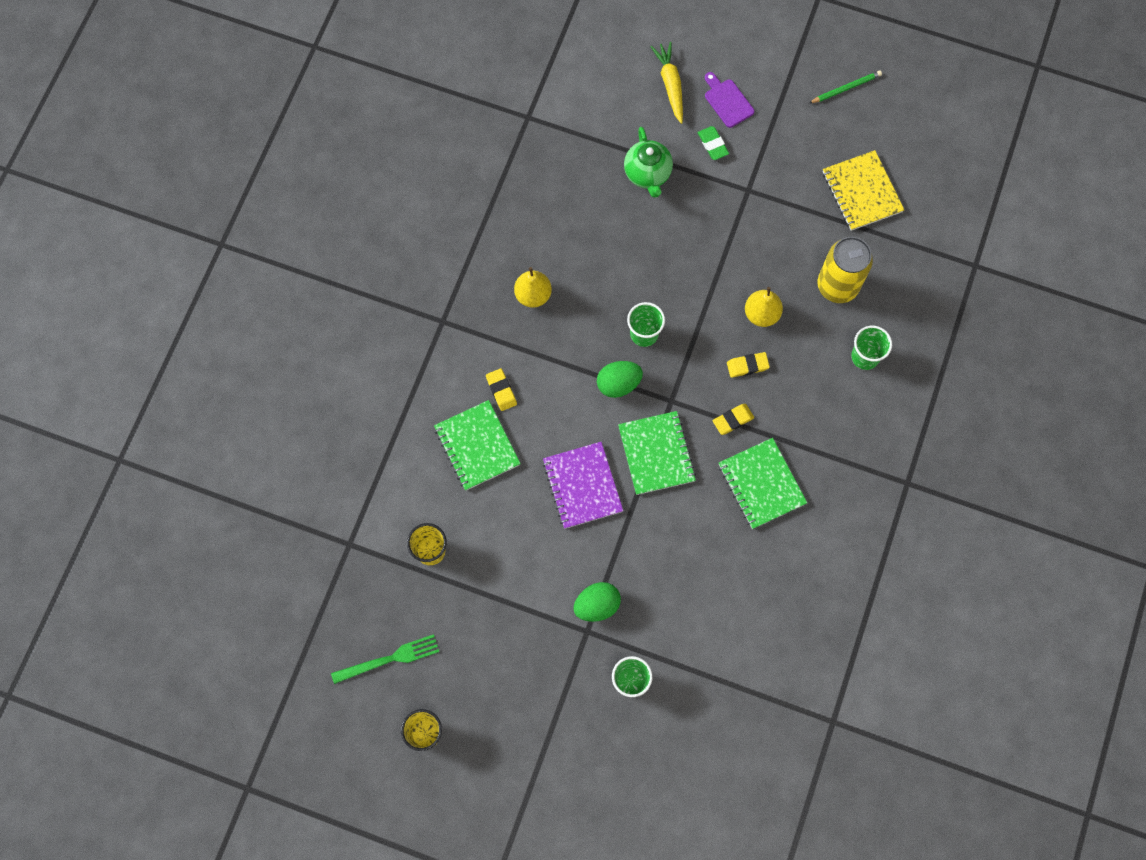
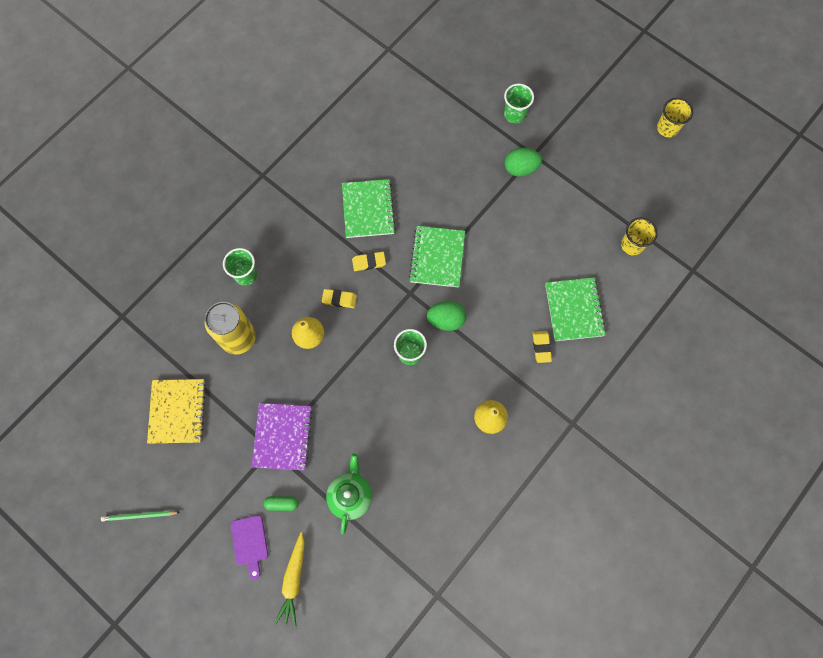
camera: 160 degrees left, 0 degrees up
green fork [331,634,439,684] -> none
purple notebook [543,442,623,529] -> purple notebook moved to [252,403,312,470]
green eraser [698,126,729,160] -> green capsule [264,496,299,511]

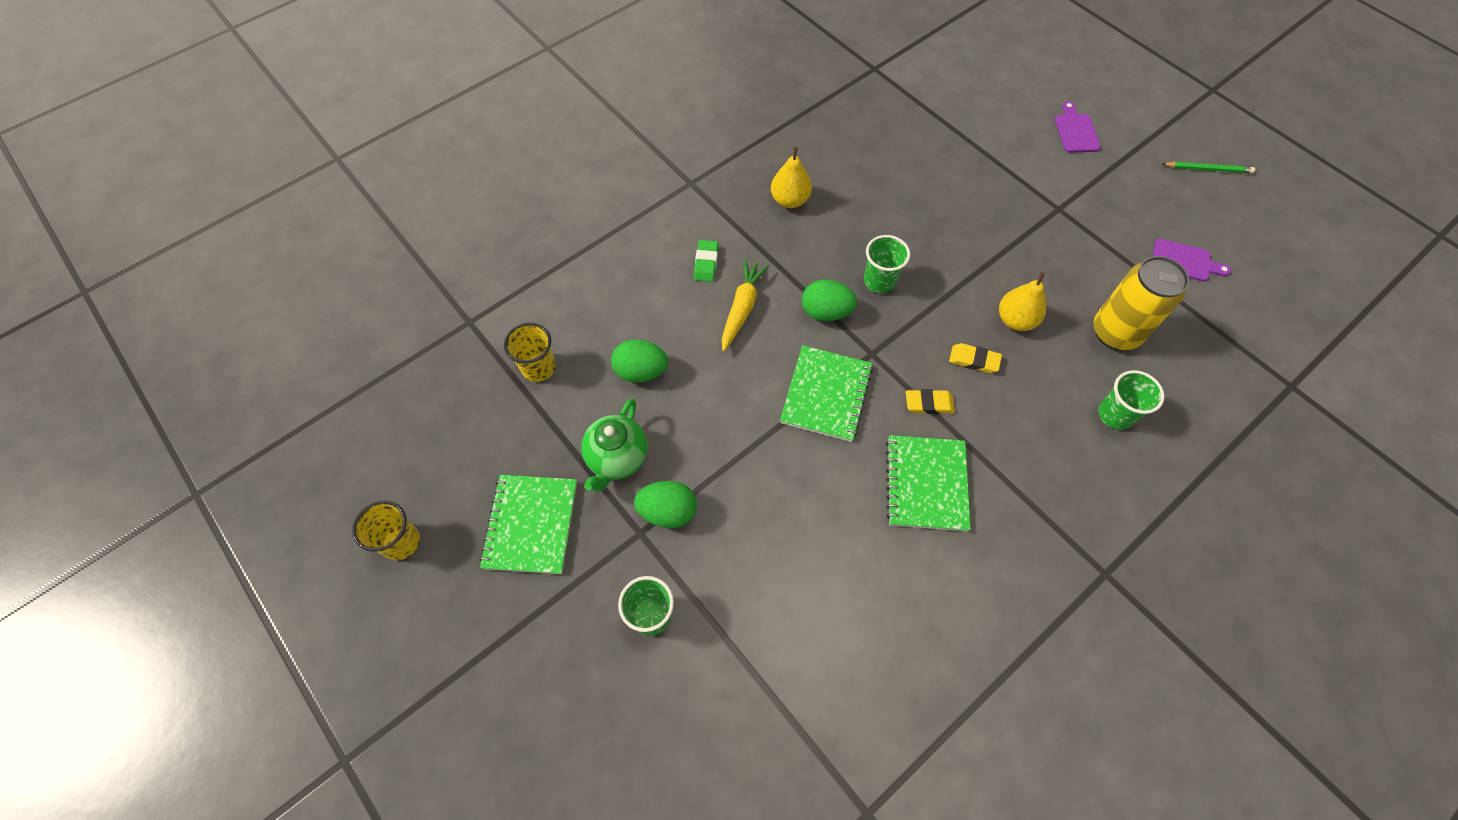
camera: 170 degrees left, 10 degrees down
yellow notebook [147,379,206,443] -> purple cutting board [1153,239,1231,282]
purple notebook [252,403,312,470] -> none
green capsule [264,496,299,511] -> none
yellow carrot [275,532,304,627] -> yellow carrot moved to [722,259,769,352]
green teapot [326,453,372,535] -> green teapot moved to [581,398,648,492]
yellow eraser [533,331,552,363] -> green eraser [694,240,718,282]
green notebook [545,278,606,341] -> green notebook moved to [480,475,577,574]
none -> green egg [611,340,668,382]

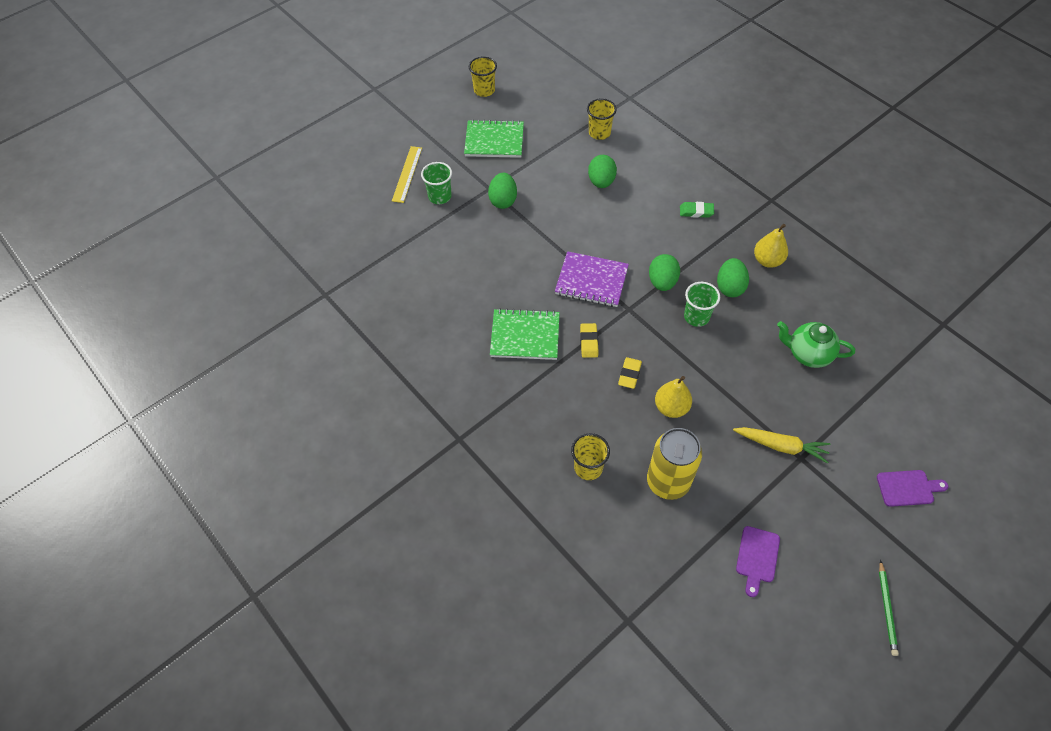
camera: 90 degrees right, 5 degrees down
green teapot [581,398,648,492] -> green teapot moved to [777,321,855,368]
yellow carrot [722,259,769,352] -> yellow carrot moved to [733,427,830,464]
green notebook [780,345,873,442] -> purple notebook [555,251,629,307]
green cup [1098,370,1164,430] -> yellow cup [571,433,610,480]
none -> yellow ruler [392,146,422,203]
none -> green egg [717,258,749,297]

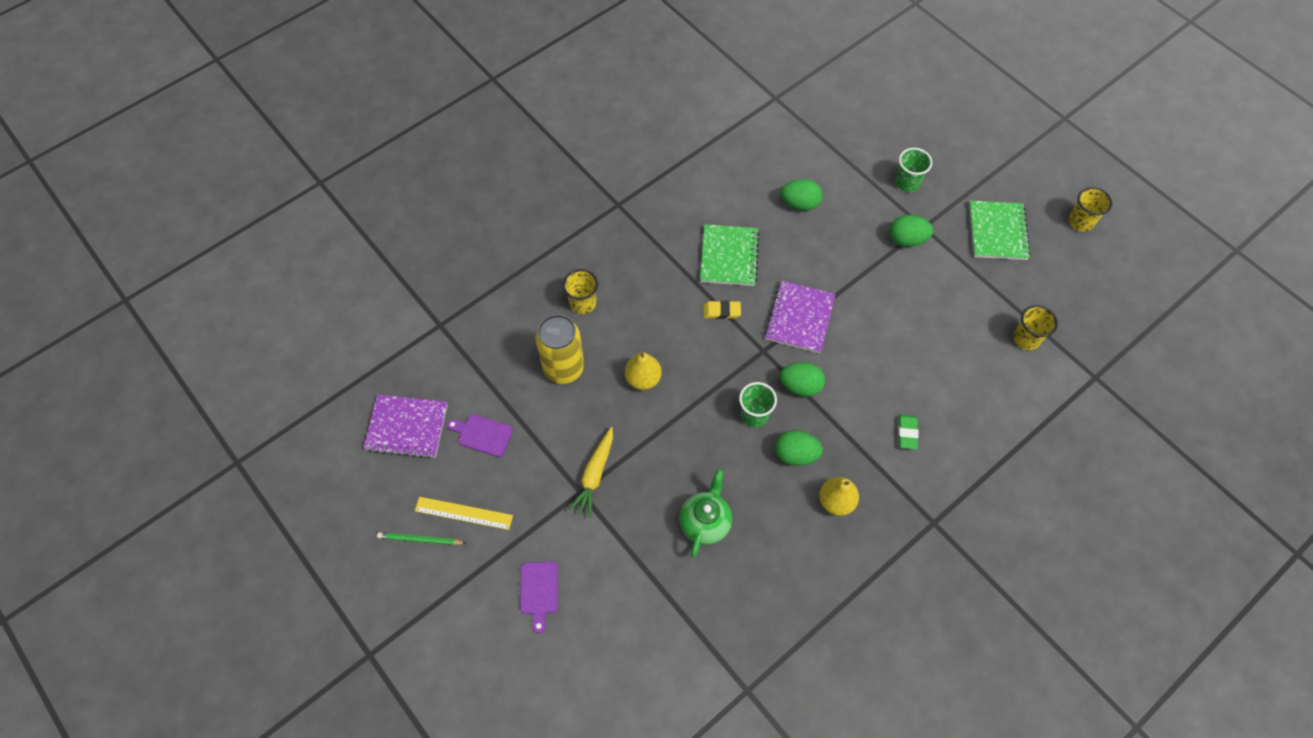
camera: 90 degrees right, 5 degrees up
yellow ruler [392,146,422,203] -> yellow ruler moved to [415,497,513,530]
green egg [588,155,617,188] -> green egg moved to [781,179,823,211]
yellow eraser [618,357,642,389] -> none
none -> purple notebook [363,395,448,459]

